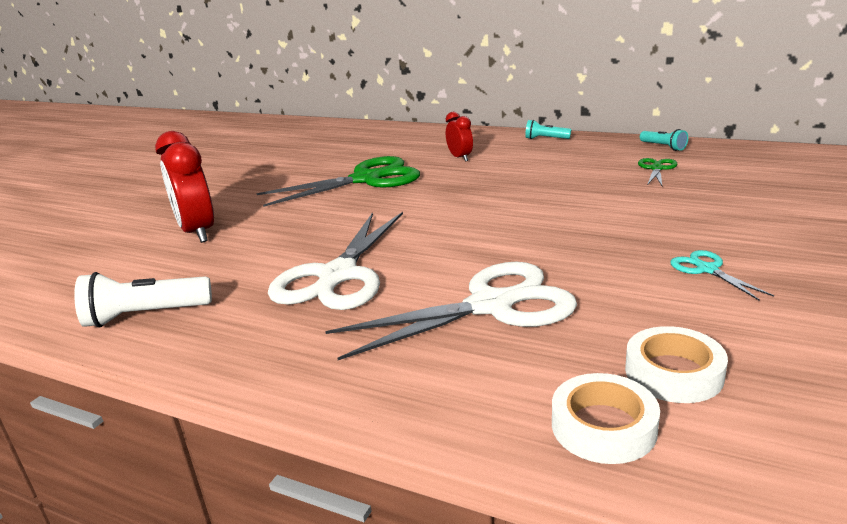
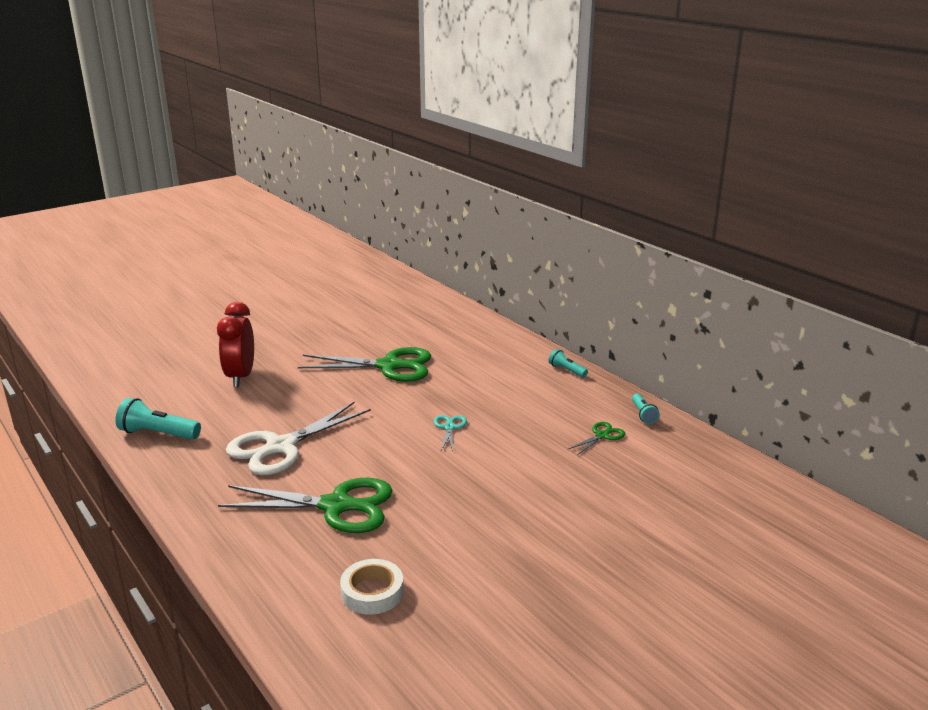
camera: 25 degrees right, 0 degrees up
white flashlight [74,272,212,327] -> turquoise flashlight [116,398,201,440]
white scissors [325,262,577,360] -> green scissors [218,478,393,533]
red clock [446,112,473,162] -> none
white tape [552,373,660,464] -> none
turquoise scissors [670,250,774,301] -> turquoise scissors moved to [434,415,467,451]

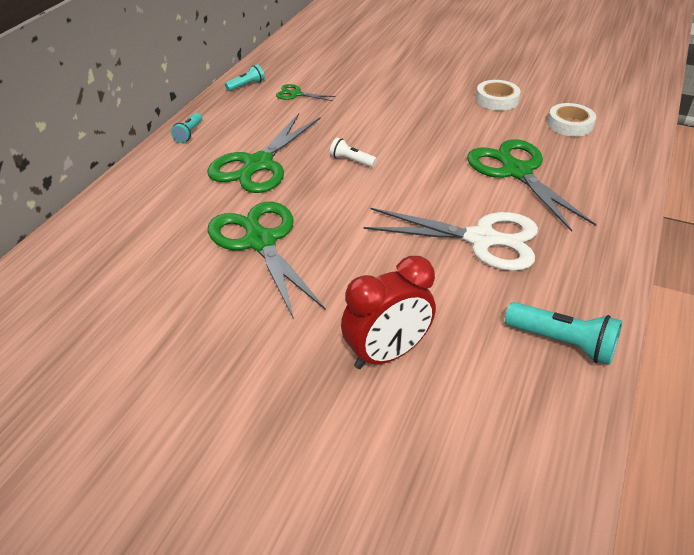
camera: 120 degrees left, 15 degrees up
turquoise flashlight [116,398,201,440] -> turquoise flashlight turned 45 degrees counterclockwise [505,302,622,365]
turquoise scissors [434,415,467,451] -> white flashlight [330,138,377,167]
none -> green scissors [207,113,321,193]
none -> white tape [476,80,521,111]

